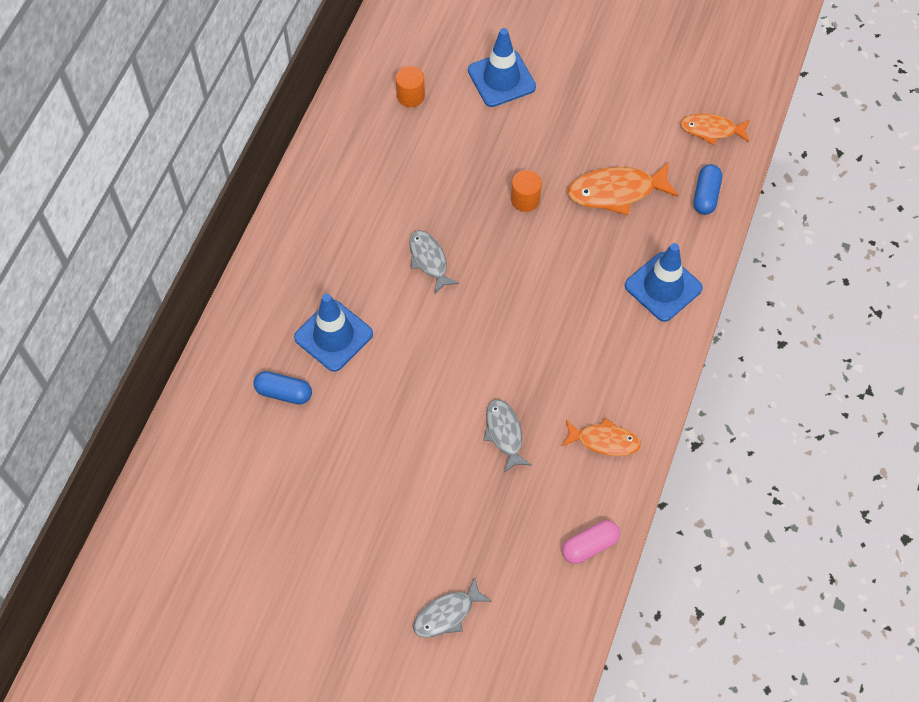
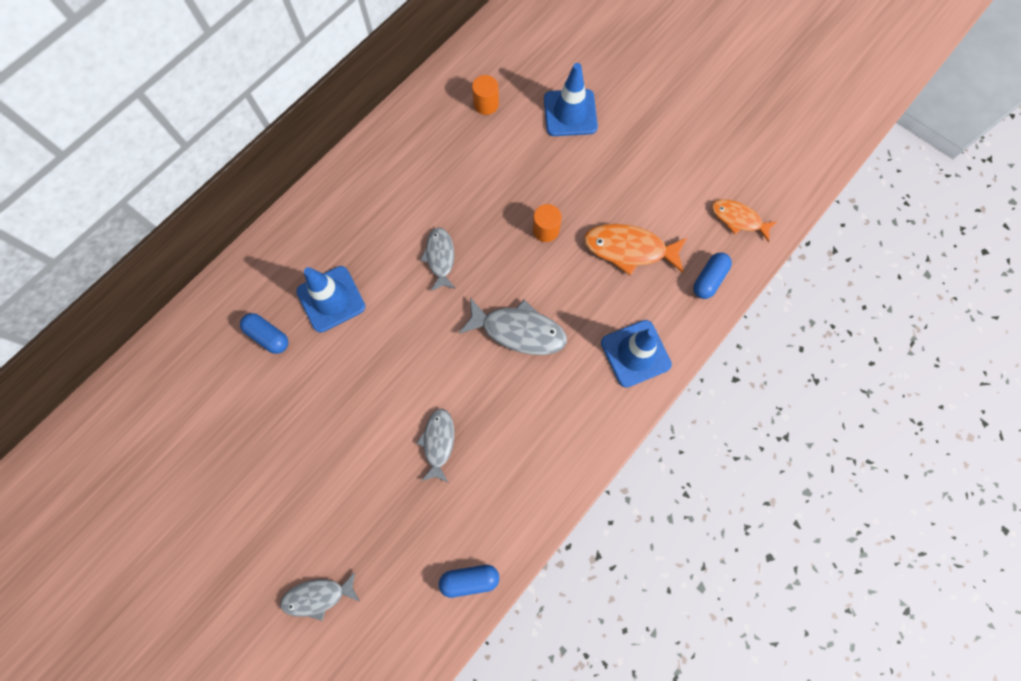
camera: 20 degrees right, 10 degrees up
orange fish [562,418,641,456] -> none
pink capsule [562,520,620,564] -> blue capsule [439,565,499,598]
none -> grey fish [459,297,567,355]

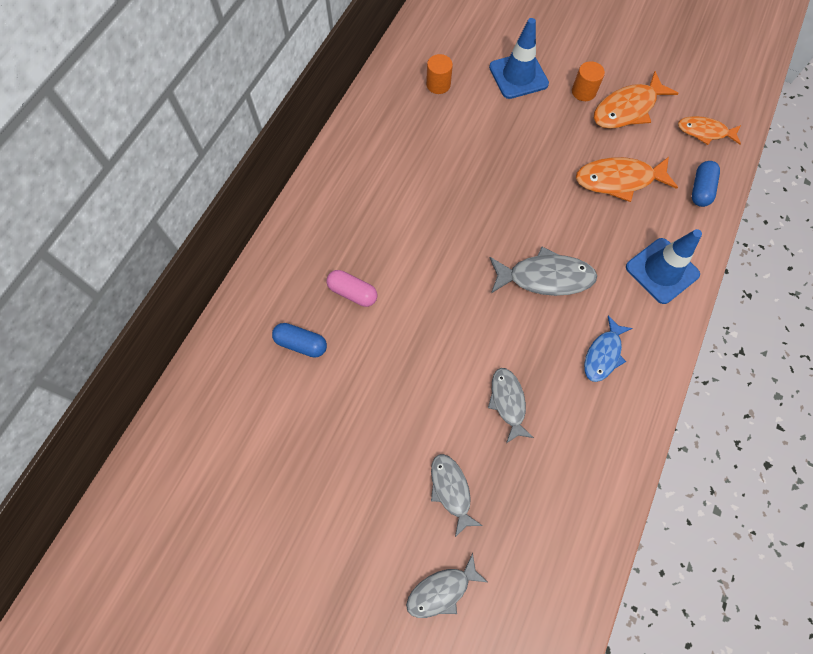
camera: 15 degrees left, 5 degrees down
blue traffic cone [296,266,365,333] -> pink capsule [326,270,377,307]
grey fish [420,228,456,291] -> grey fish moved to [431,454,482,537]
blue capsule [439,565,499,598] -> none
orange cylinder [533,204,562,242] -> orange cylinder moved to [572,61,605,101]
none -> blue fish [584,316,632,382]
none -> orange fish [594,71,679,129]

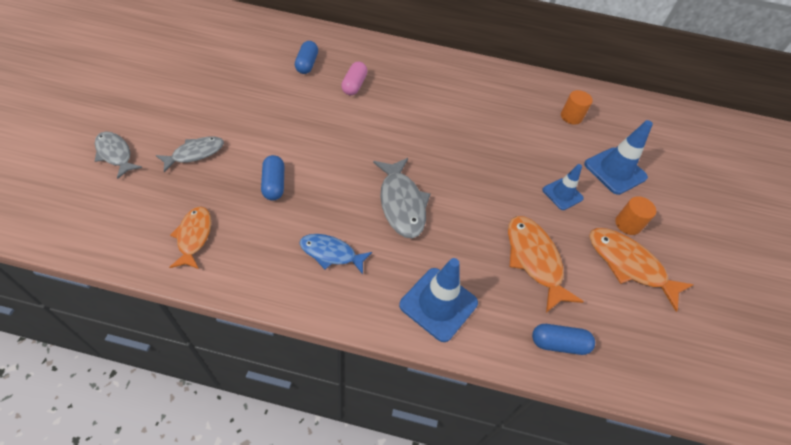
camera: 70 degrees right, 15 degrees down
grey fish [488,368,534,443] -> blue capsule [261,155,284,201]
orange fish [678,116,741,145] -> orange fish moved to [169,207,211,269]
none -> blue traffic cone [542,164,584,210]

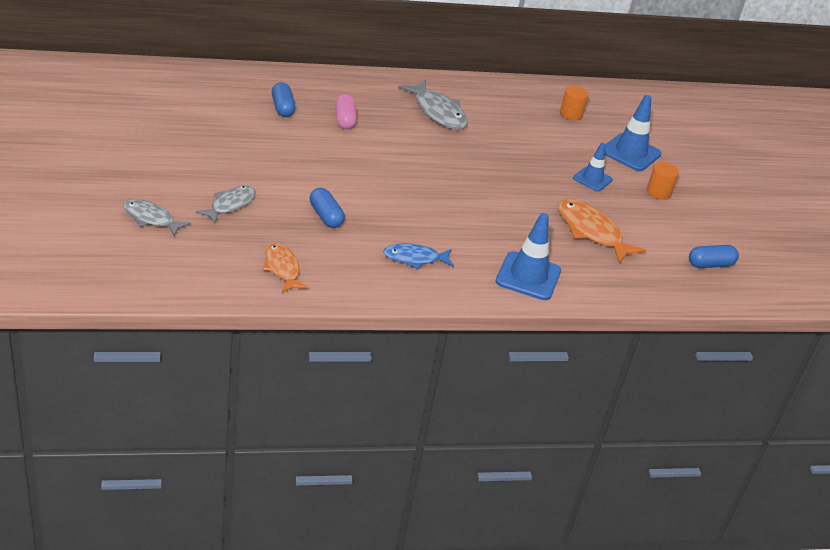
camera: 20 degrees left, 15 degrees down
grey fish [373,158,430,238] -> grey fish moved to [398,80,467,129]
blue capsule [532,324,595,355] -> blue capsule moved to [689,245,739,268]
orange fish [589,228,694,312] -> none

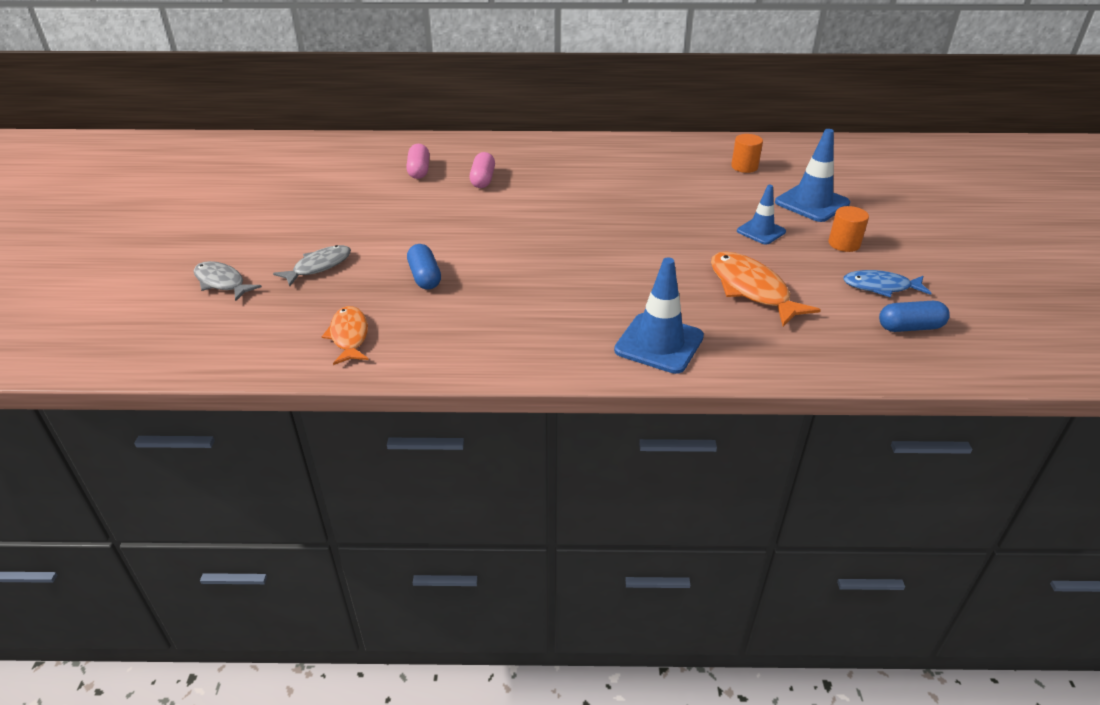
camera: 15 degrees right, 0 degrees up
blue capsule [272,82,296,117] -> pink capsule [406,144,429,179]
blue fish [383,243,454,269] -> blue fish moved to [843,270,932,297]
grey fish [398,80,467,129] -> none

